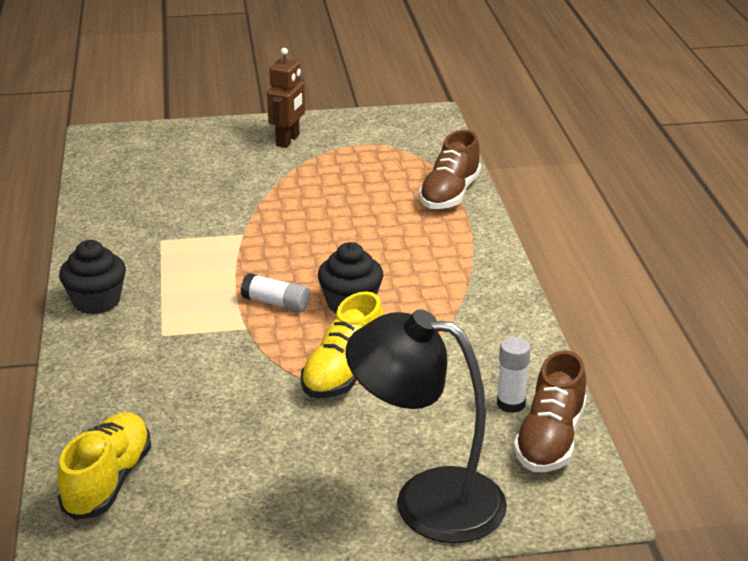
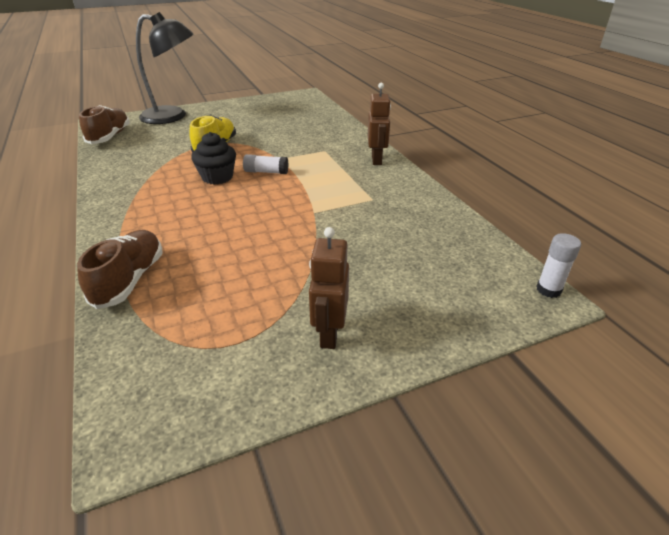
camera: 165 degrees right, 5 degrees up
yellow shoe [57,412,151,520] -> none
black cupcake [59,240,126,315] -> brown robot [368,83,391,165]
white glue stick [497,337,531,413] -> white glue stick moved to [536,233,581,298]

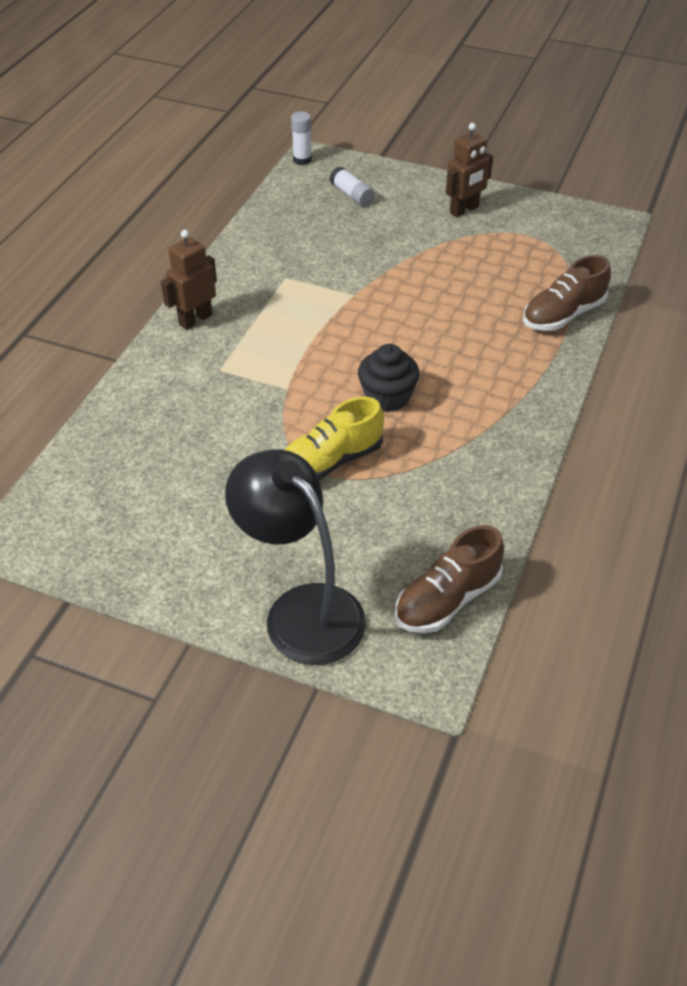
camera: 135 degrees left, 10 degrees up
white glue stick [243,154,289,174] -> white glue stick moved to [330,166,375,207]

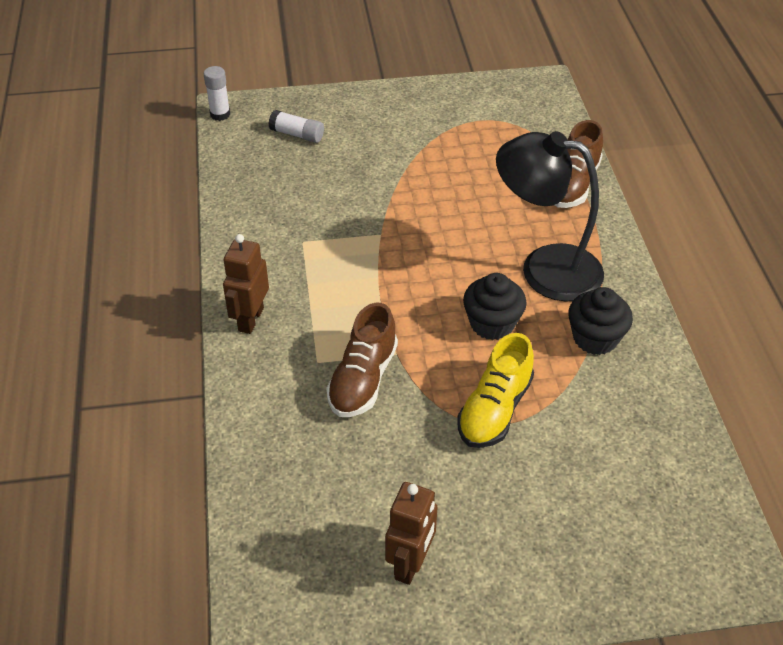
camera: 30 degrees left, 0 degrees up
black lamp [225,449,366,665] -> black lamp moved to [496,131,604,302]
brown shoe [395,525,504,633] -> brown shoe moved to [326,302,398,417]
brown robot [446,123,493,217] -> brown robot moved to [385,482,437,585]
none -> black cupcake [568,287,633,355]

